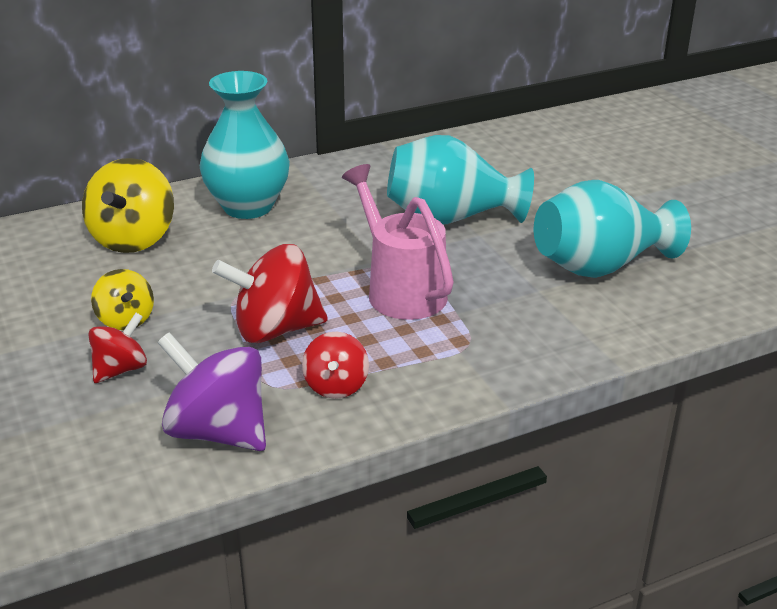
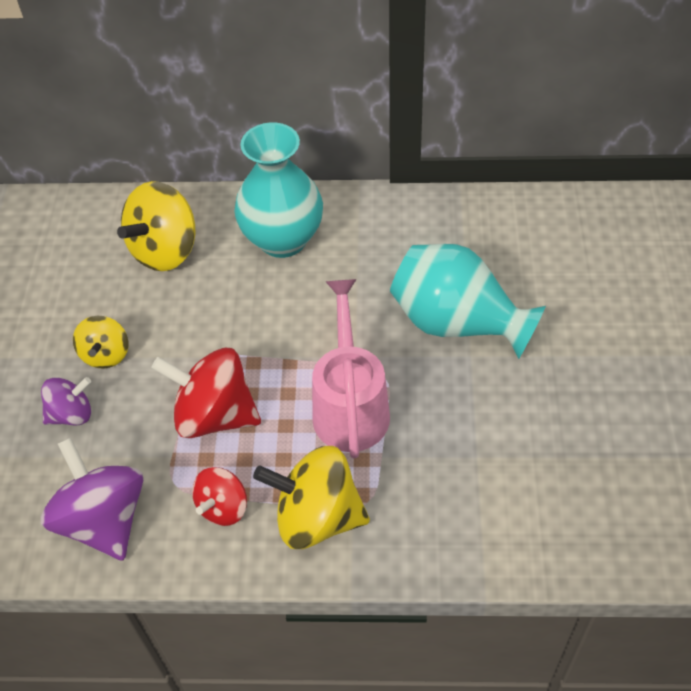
camera: 30 degrees right, 20 degrees up
red spinning top [88,313,147,383] -> purple spinning top [41,377,91,426]
turquoise vase [534,180,691,278] -> none
none -> yellow spinning top [253,446,370,549]

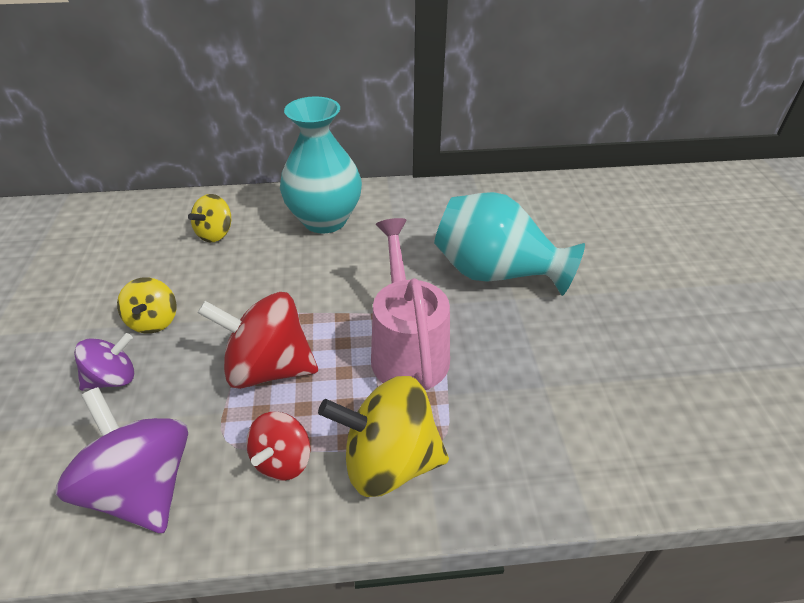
camera: 10 degrees left, 10 degrees down
yellow spinning top [117,181,195,271] -> yellow spinning top [188,194,231,242], size x0.58

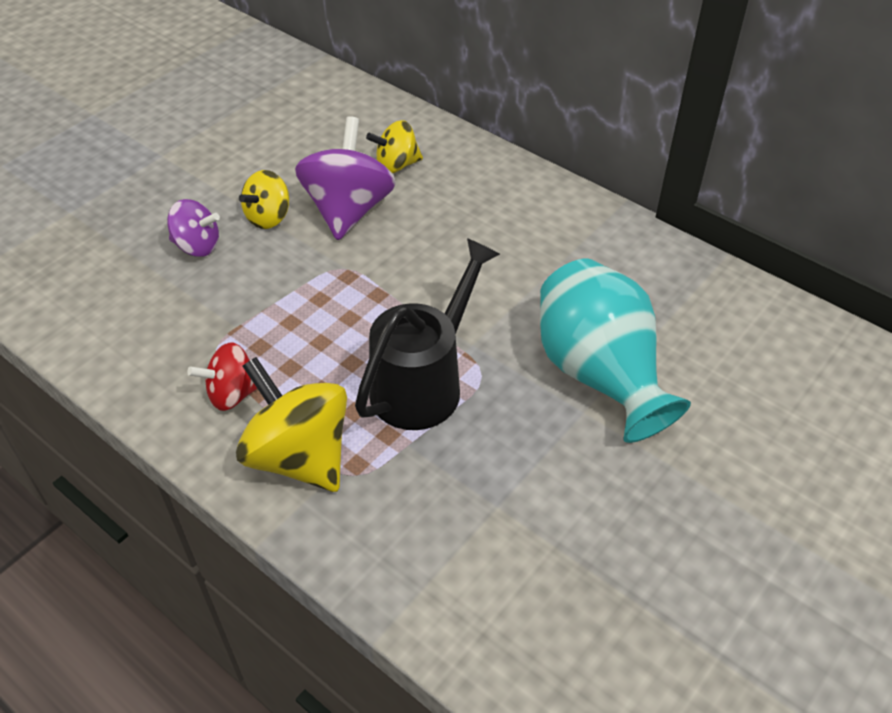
camera: 45 degrees right, 5 degrees up
purple spinning top [55,387,188,533] -> purple spinning top moved to [295,116,396,240]
red spinning top [198,292,318,389] -> none
turquoise vase [280,96,362,234] -> none
pink watering can [371,218,450,390] -> black watering can [355,238,500,430]

